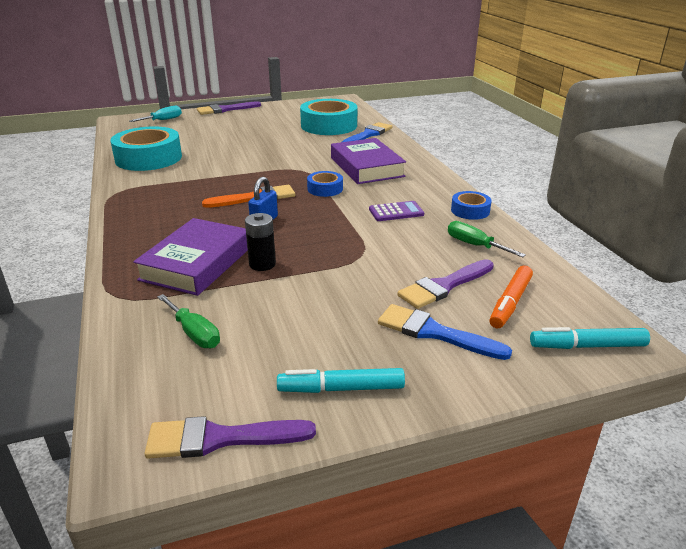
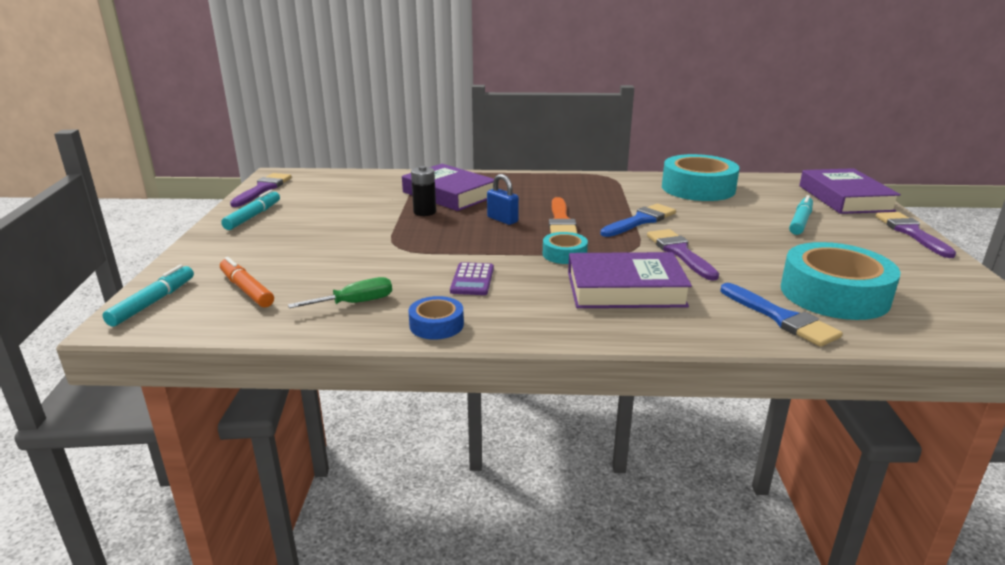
camera: 110 degrees right, 5 degrees down
turquoise screwdriver [129,106,182,122] -> purple book [799,168,901,214]
green screwdriver [157,294,220,348] -> none
blue tape [307,171,343,197] -> turquoise tape [543,232,588,264]
blue brush [378,304,512,360] -> blue brush moved to [600,204,676,237]
purple brush [397,259,494,309] -> purple brush moved to [647,229,719,281]
none -> turquoise marker [789,195,813,235]

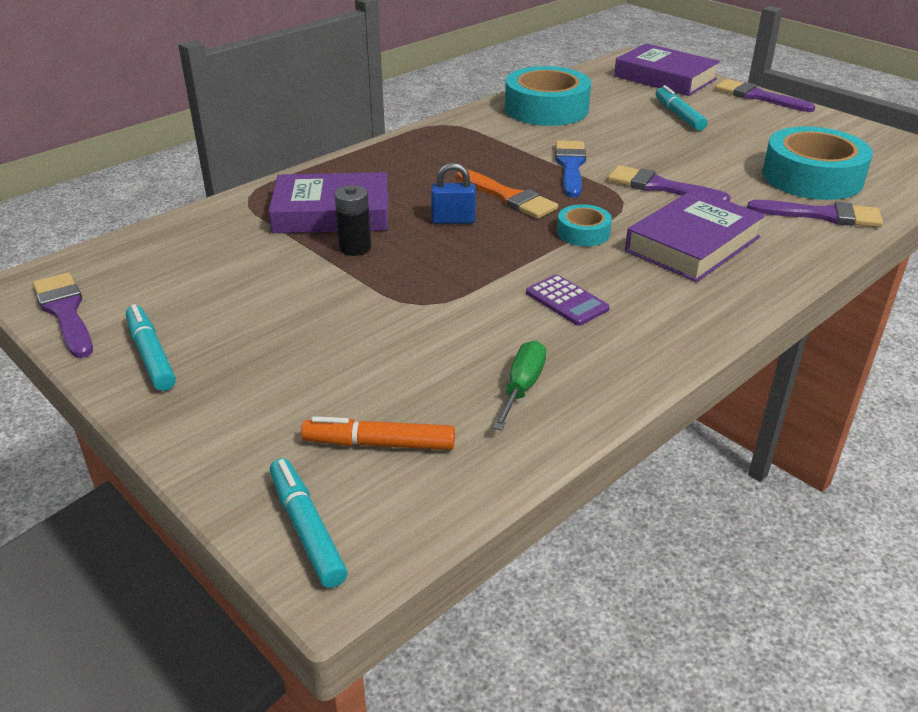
camera: 45 degrees left, 10 degrees up
blue tape [409,296,464,340] -> none
blue brush [720,283,843,347] -> purple brush [747,200,883,227]

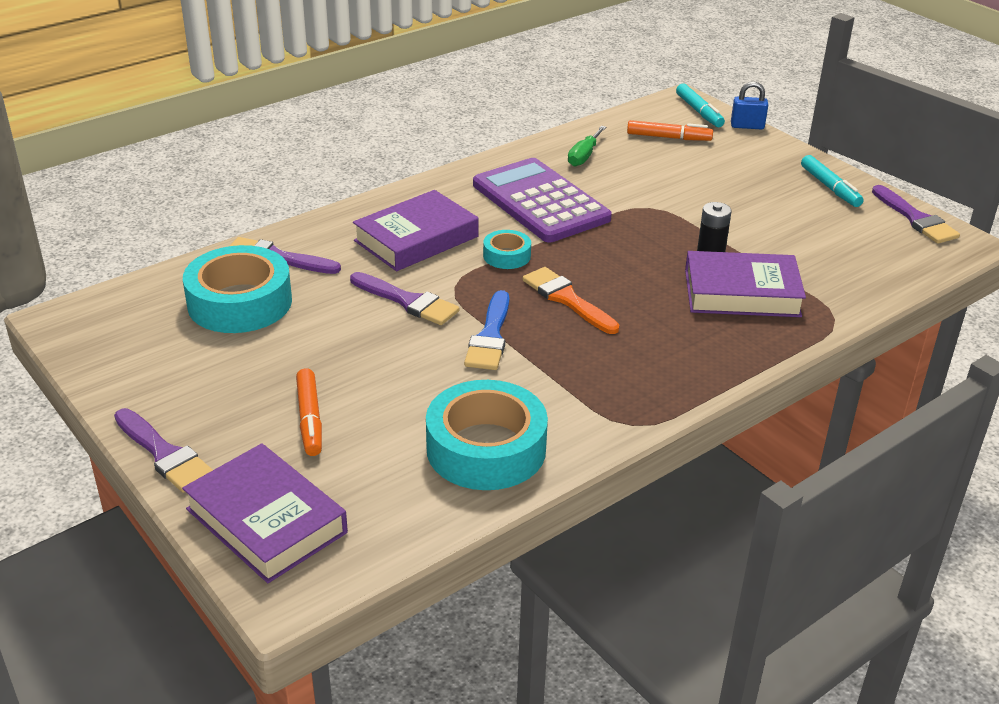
camera: 175 degrees left, 0 degrees up
blue padlock [431,163,476,224] -> blue padlock moved to [731,82,768,129]
purple calculator [526,274,610,326] -> purple calculator [473,158,612,242], size x2.36
turquoise marker [656,85,707,131] -> orange marker [296,368,322,456]

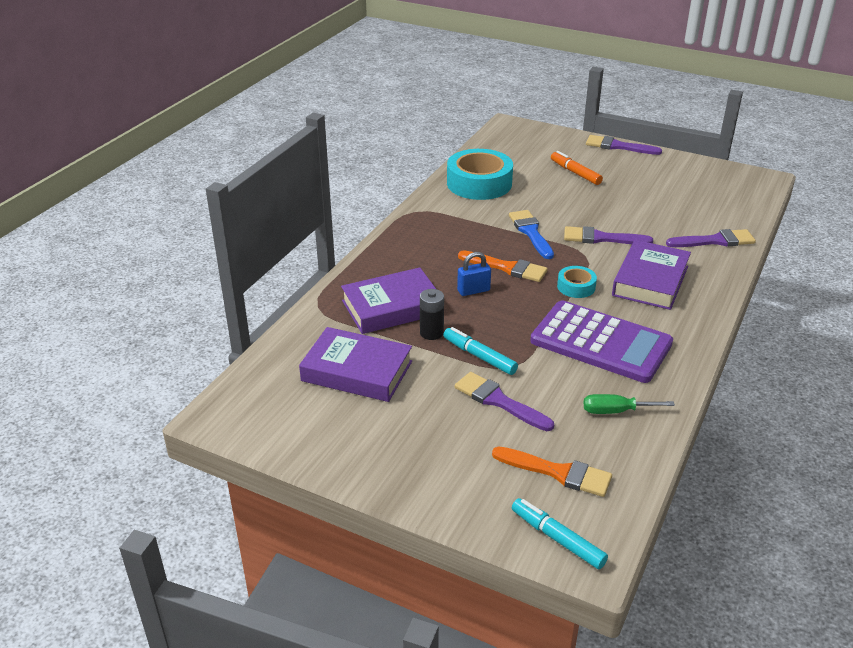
camera: 155 degrees right, 0 degrees up
purple book [182,443,348,583] -> purple book moved to [299,327,412,402]
turquoise tape [183,245,292,333] -> none
green screwdriver [568,126,606,167] -> green screwdriver turned 90 degrees counterclockwise [584,394,675,414]
orange marker [627,120,713,141] -> orange brush [492,446,612,497]
blue padlock [731,82,768,129] -> blue padlock moved to [457,252,491,296]
turquoise marker [801,155,863,207] -> turquoise marker moved to [443,327,518,375]
purple brush [872,185,960,244] -> purple brush moved to [454,372,554,431]

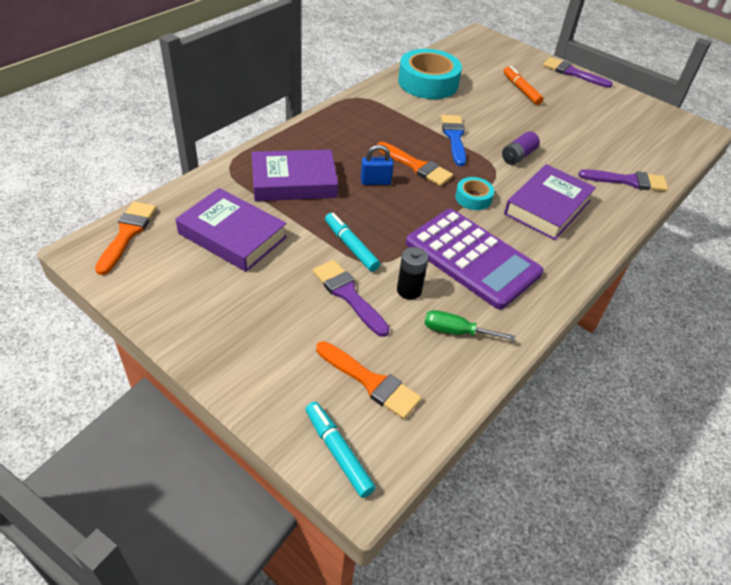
camera: 10 degrees right, 10 degrees up
black battery [420,289,444,340] -> black battery moved to [397,247,428,300]
purple brush [564,226,653,244] -> purple battery [502,131,540,165]
none -> orange brush [95,202,157,275]

